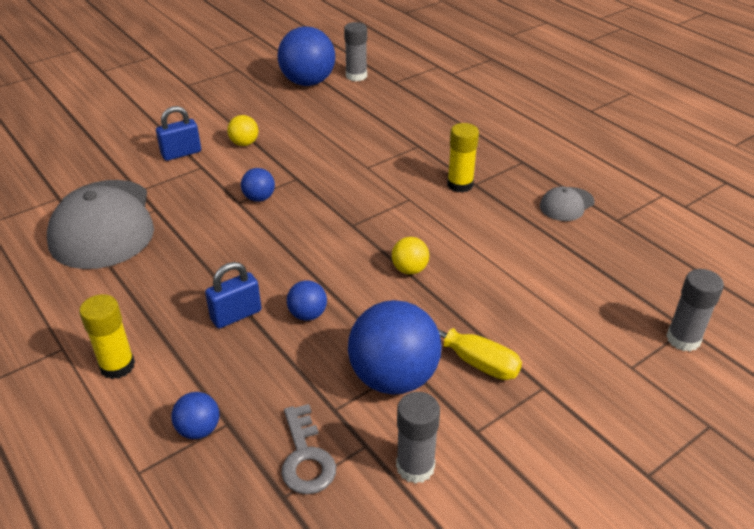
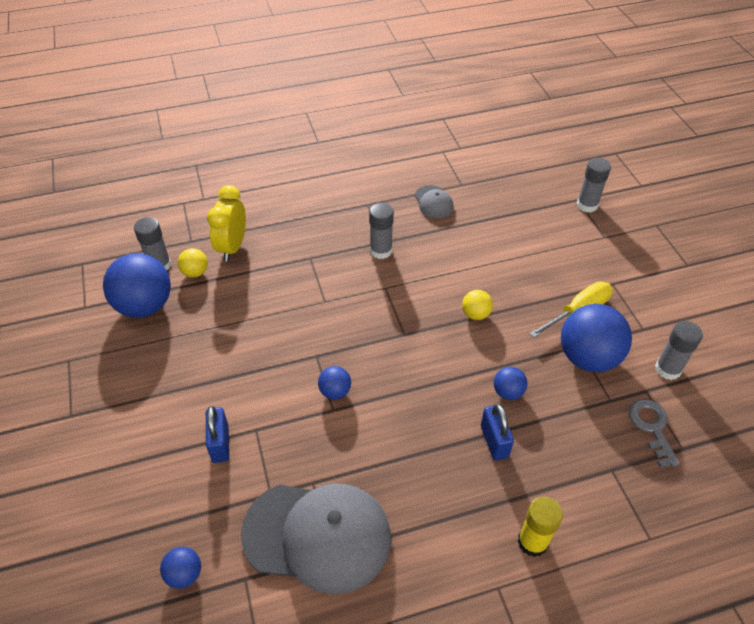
camera: 70 degrees left, 10 degrees up
blue ball [171,392,220,439] -> blue ball moved to [160,547,201,589]
yellow ball [227,115,258,146] -> yellow ball moved to [178,248,208,277]
grey key [281,404,336,494] -> grey key turned 105 degrees counterclockwise [628,399,680,468]
yellow glue stick [447,123,479,193] -> grey glue stick [369,203,394,259]
none -> yellow clock [207,185,246,261]

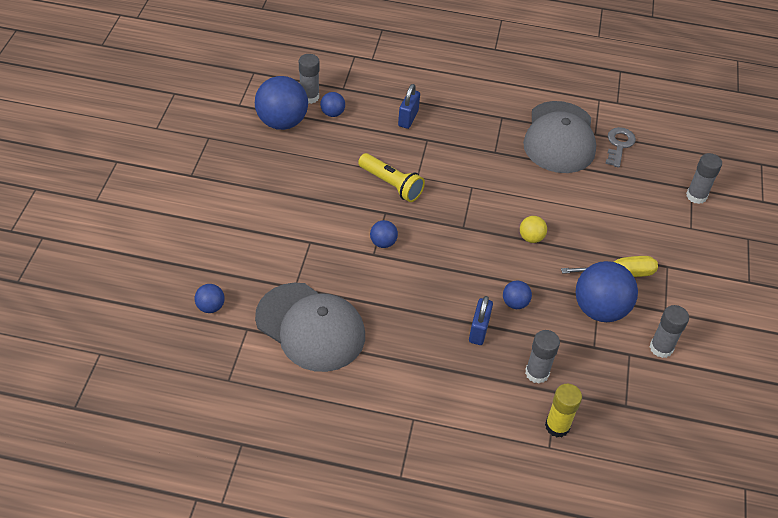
camera: 25 degrees right, 0 degrees up
yellow ball [178,248,208,277] -> blue ball [320,92,345,117]
blue padlock [206,406,229,463] -> blue padlock moved to [398,84,420,129]
yellow clock [207,185,246,261] -> none
grey glue stick [369,203,394,259] -> grey glue stick moved to [525,330,560,383]
grey cap [415,185,453,218] -> grey cap [523,101,596,173], size x2.23
yellow glue stick [518,496,563,557] -> yellow glue stick moved to [545,384,582,437]
grey key [628,399,680,468] -> grey key moved to [605,127,636,168]
none -> yellow flashlight [358,153,425,202]

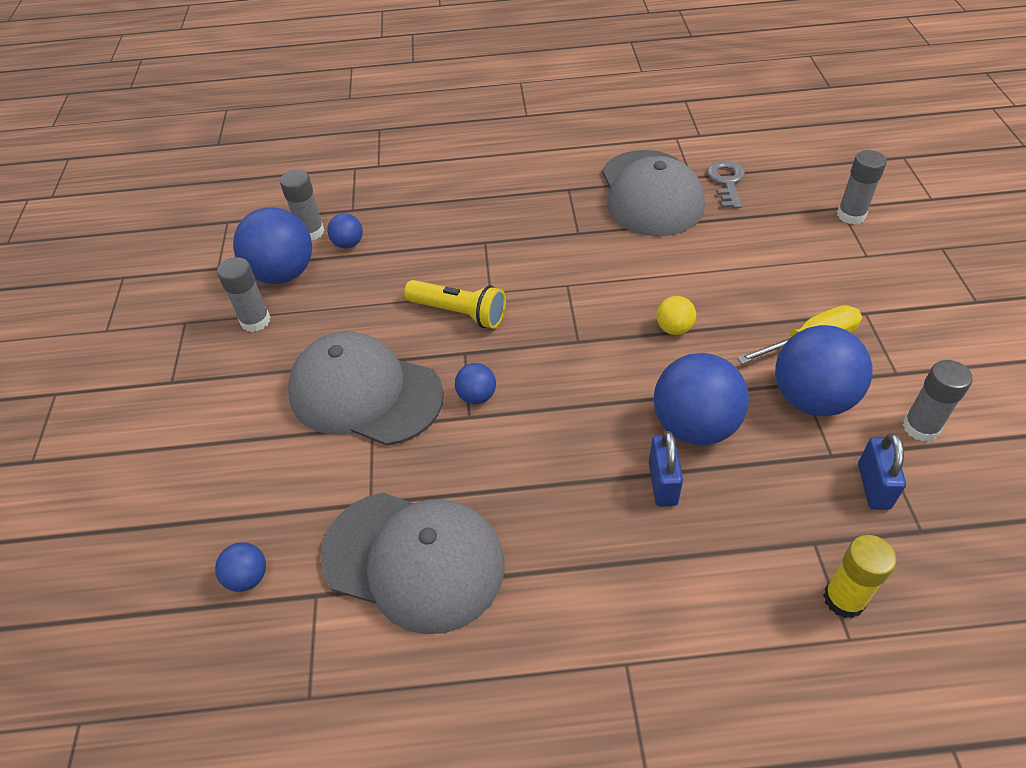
camera: 10 degrees left, 0 degrees up
blue padlock [398,84,420,129] -> blue padlock moved to [858,433,906,510]
blue ball [503,280,532,309] -> blue ball [654,353,749,446], size x2.09
grey glue stick [525,330,560,383] -> grey glue stick moved to [217,257,270,332]
none -> grey cap [288,331,444,446]

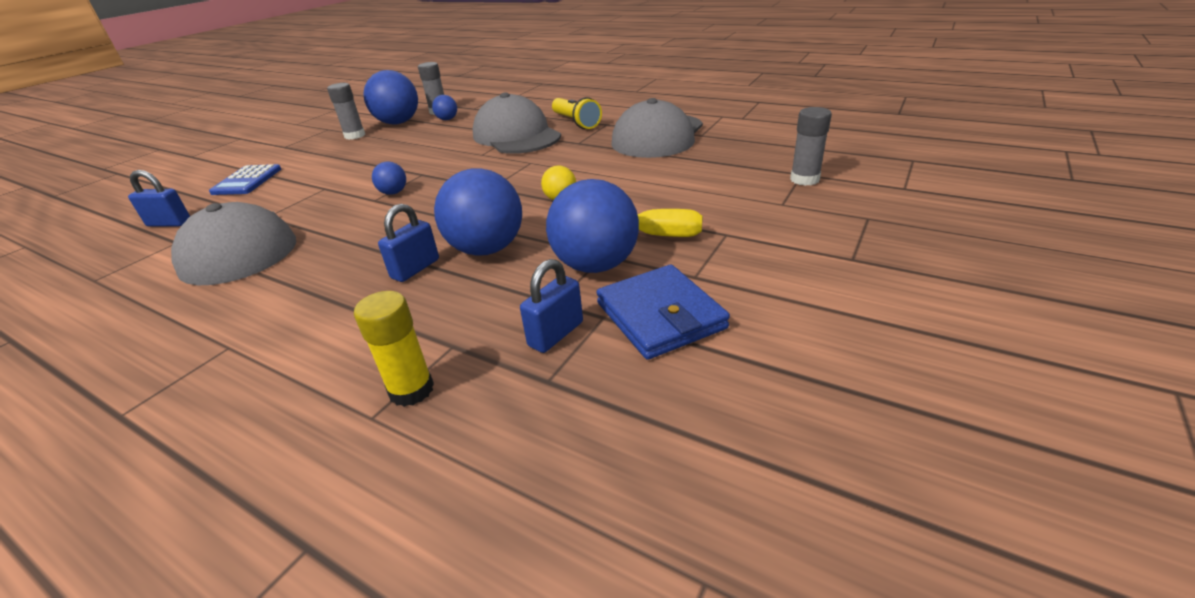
camera: 35 degrees right, 15 degrees down
blue ball [215,542,266,592] -> blue padlock [128,170,190,227]
grey cap [288,331,444,446] -> grey cap moved to [473,92,561,154]
yellow flashlight [404,280,506,329] -> yellow flashlight moved to [552,97,602,129]
grey key [707,160,745,209] -> none
grey glue stick [903,360,973,442] -> blue wallet [596,264,730,360]
none -> blue calculator [209,164,281,195]

